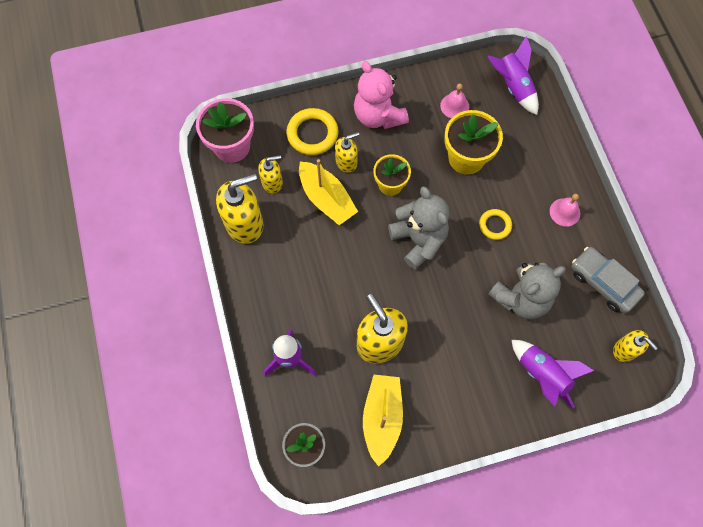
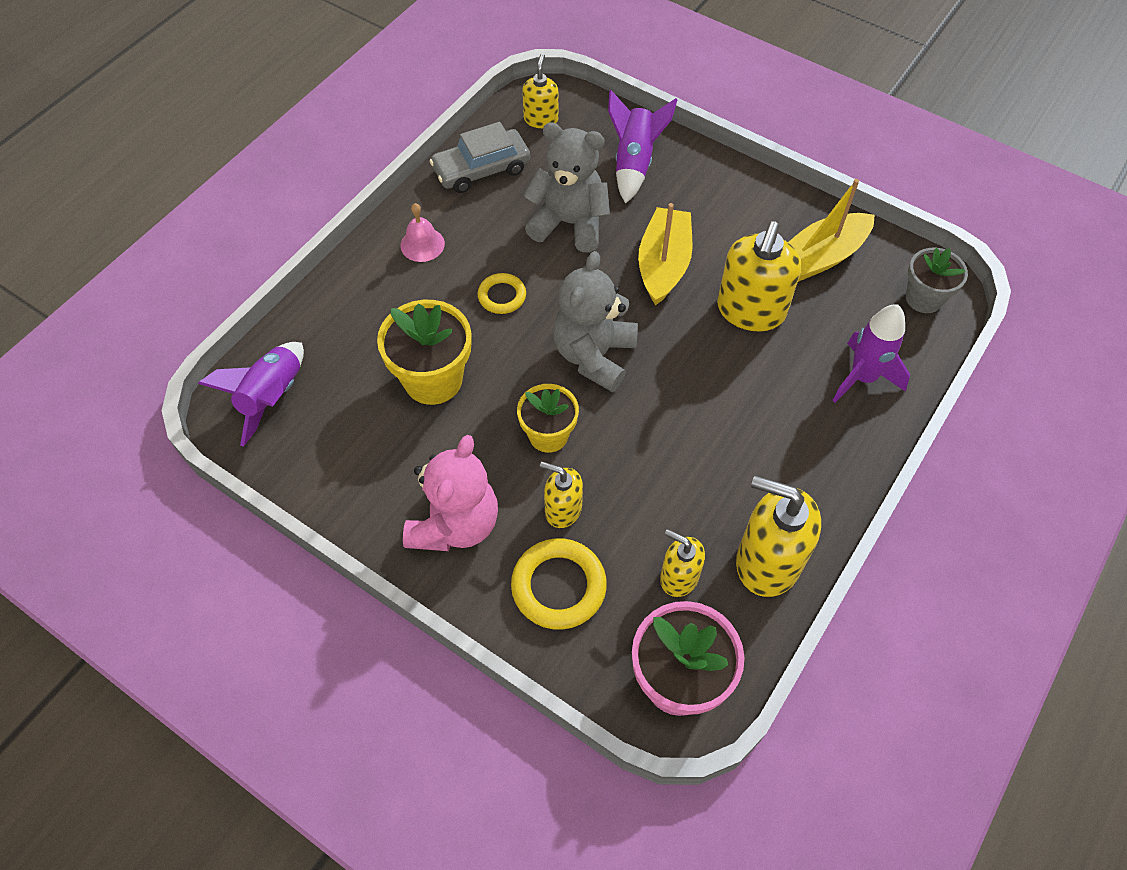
camera: 130 degrees left, 10 degrees down
yellow boat [299,159,358,225] -> yellow boat moved to [638,203,692,305]
pink bell [440,84,469,118] -> none
grey car [571,247,645,313] -> grey car turned 60 degrees clockwise [429,122,530,193]

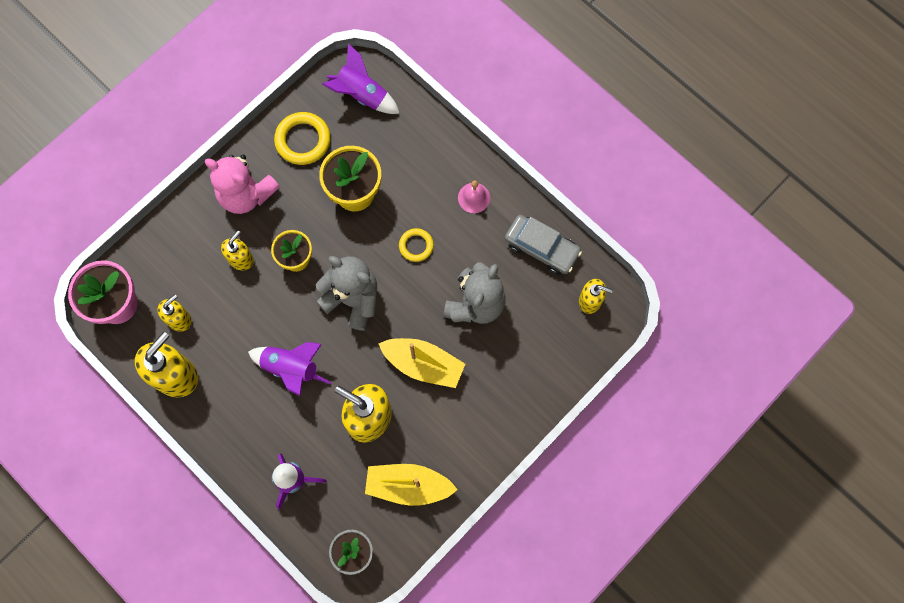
camera: 100 degrees right, 15 degrees up
grey car [429,122,530,193] -> grey car turned 135 degrees clockwise [505,215,582,275]
yellow ring [511,538,607,630] -> yellow ring moved to [274,112,331,165]
purple rocket [608,90,677,204] -> purple rocket moved to [248,342,331,396]
yellow boat [788,179,874,282] -> yellow boat turned 60 degrees counterclockwise [365,464,458,506]

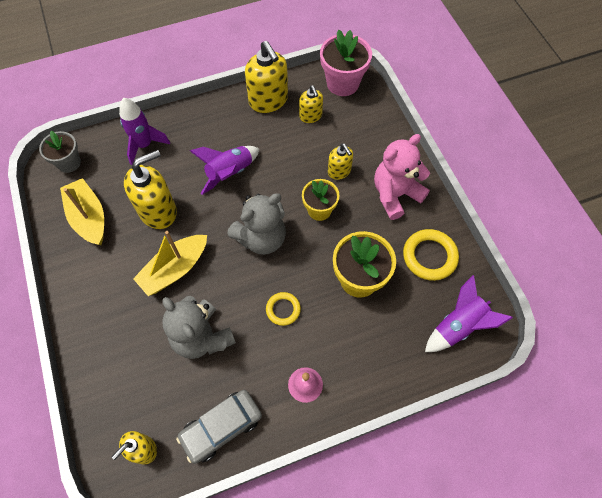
camera: 115 degrees right, 10 degrees down
yellow boat [365,464,458,506] -> yellow boat turned 60 degrees counterclockwise [60,178,104,245]

